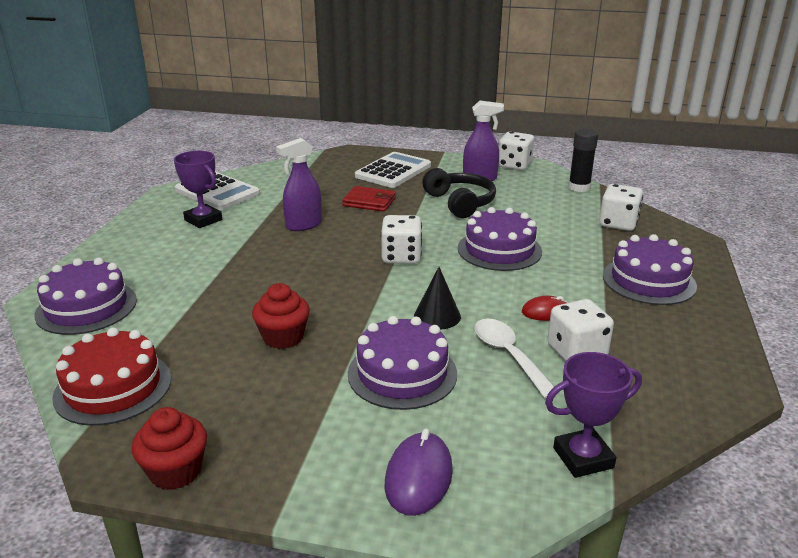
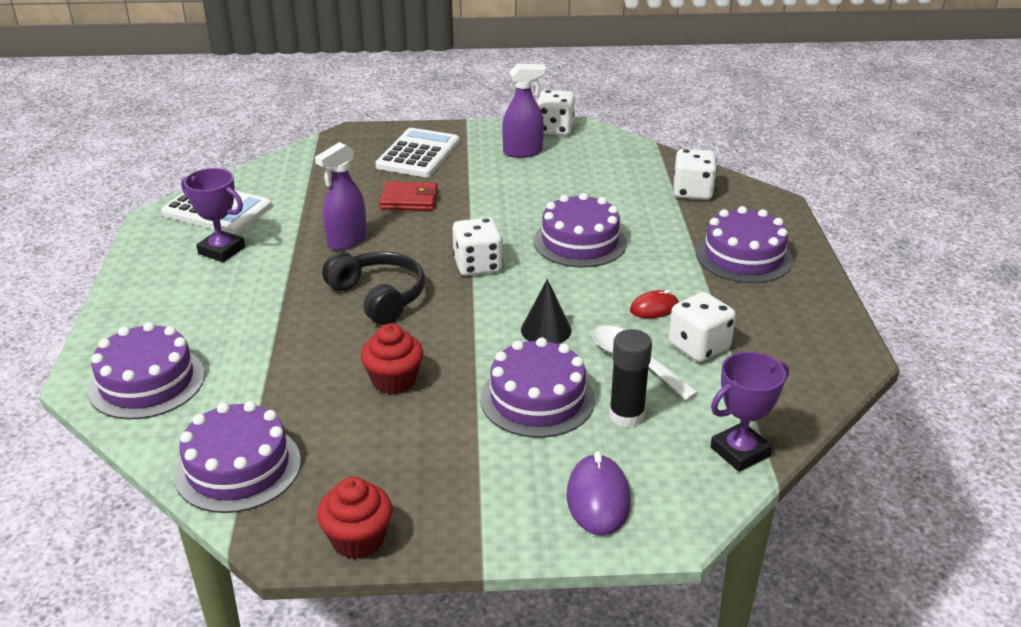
camera: 15 degrees left, 5 degrees up
red cake [52,327,171,426] -> purple cake [174,401,301,513]
black headphones [422,168,496,218] -> black headphones moved to [322,251,425,325]
black glue stick [568,129,598,192] -> black glue stick moved to [609,329,652,428]

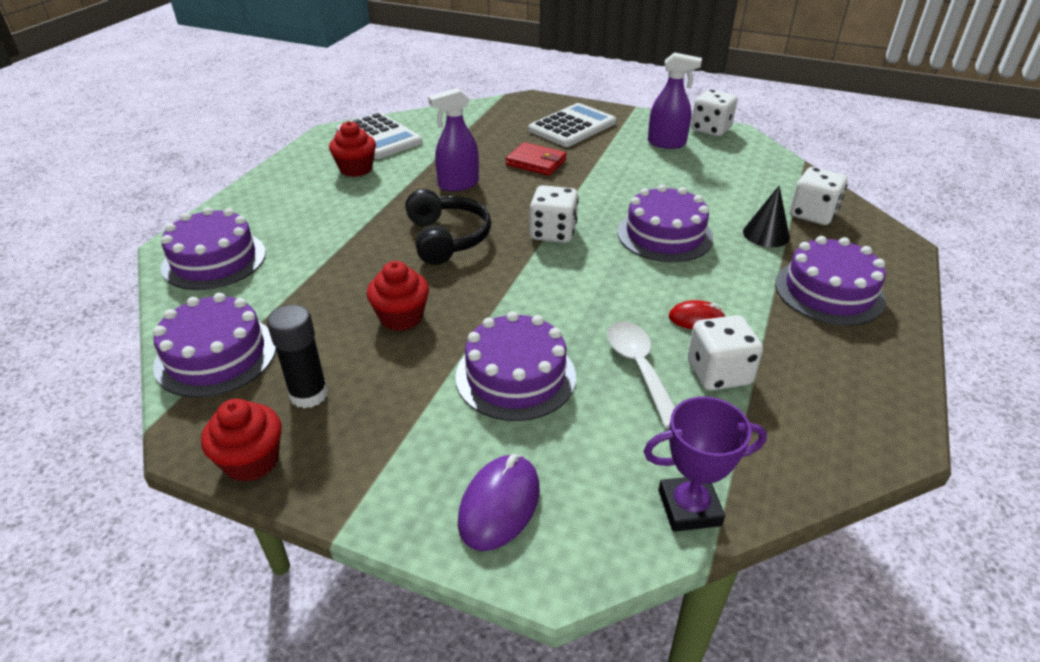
camera: 25 degrees right, 5 degrees up
purple trophy [181,168,245,262] -> red cupcake [329,121,376,177]
black cone [521,279,572,344] -> black cone moved to [743,186,790,247]
black glue stick [609,329,652,428] -> black glue stick moved to [267,305,328,408]

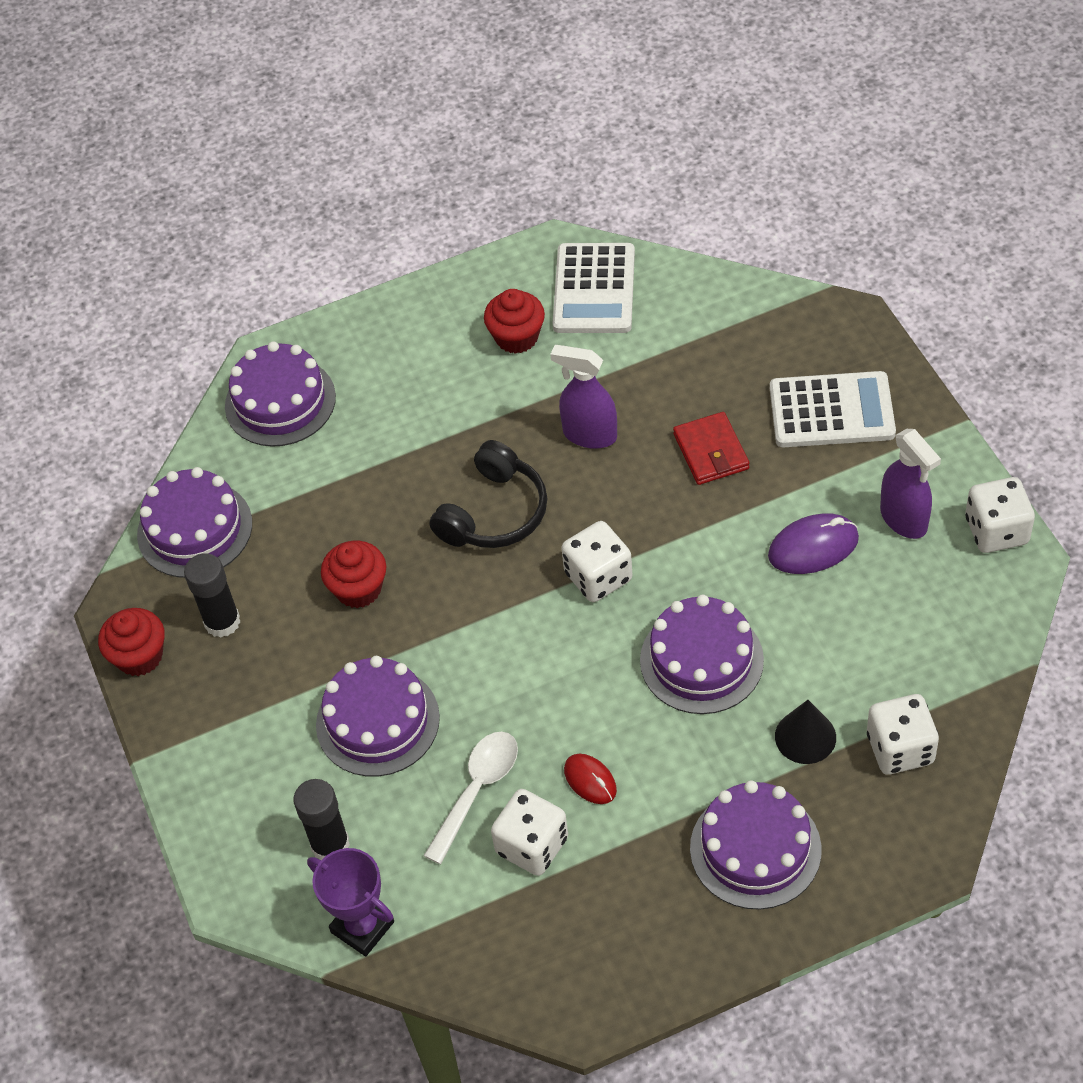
camera: 50 degrees right, 15 degrees up
purple mouse [458,454,540,551] -> purple mouse moved to [768,513,859,574]
none -> black glue stick [293,779,350,860]

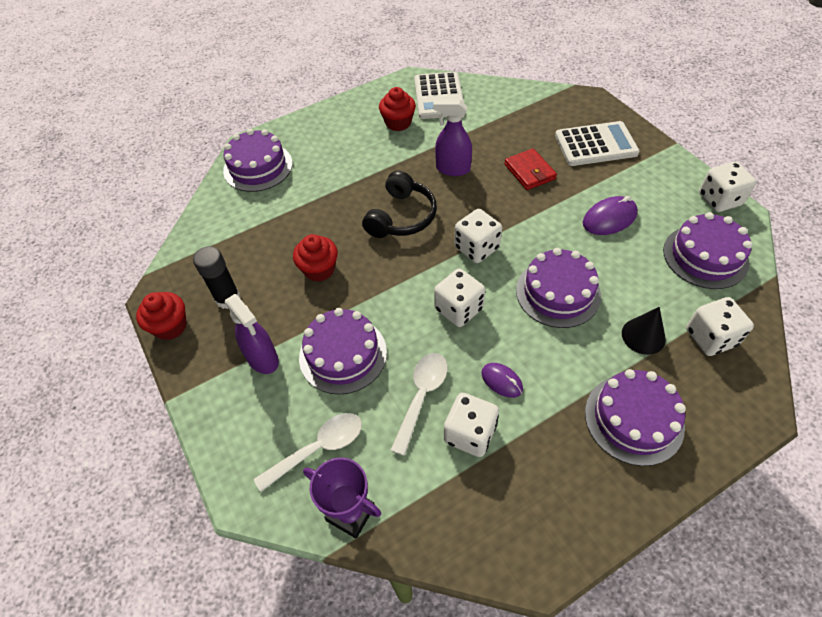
camera: 10 degrees left, 0 degrees up
purple cake [137,467,252,578] -> purple cake moved to [663,212,753,289]
black glue stick [293,779,350,860] -> white spoon [254,413,362,492]
red mouse [564,754,617,804] -> purple mouse [481,363,523,398]
purple spray bottle [880,429,941,539] -> purple spray bottle moved to [225,294,279,374]
none -> white dice [434,269,485,327]

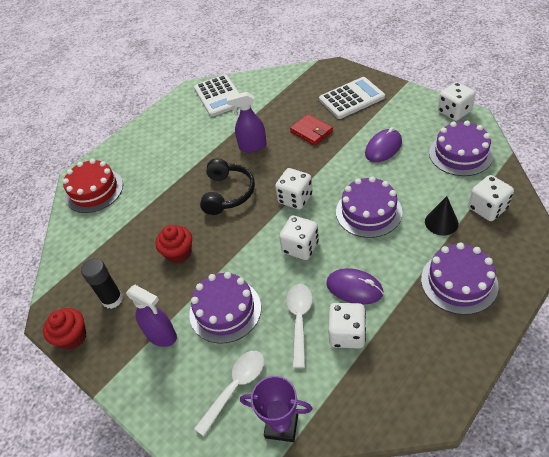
camera: 15 degrees left, 5 degrees down
purple cake [223,129,293,192] -> red cake [63,159,123,213]
red cupcake [379,87,416,131] -> none
purple mouse [481,363,523,398] -> purple mouse [326,268,384,305], size x1.57

